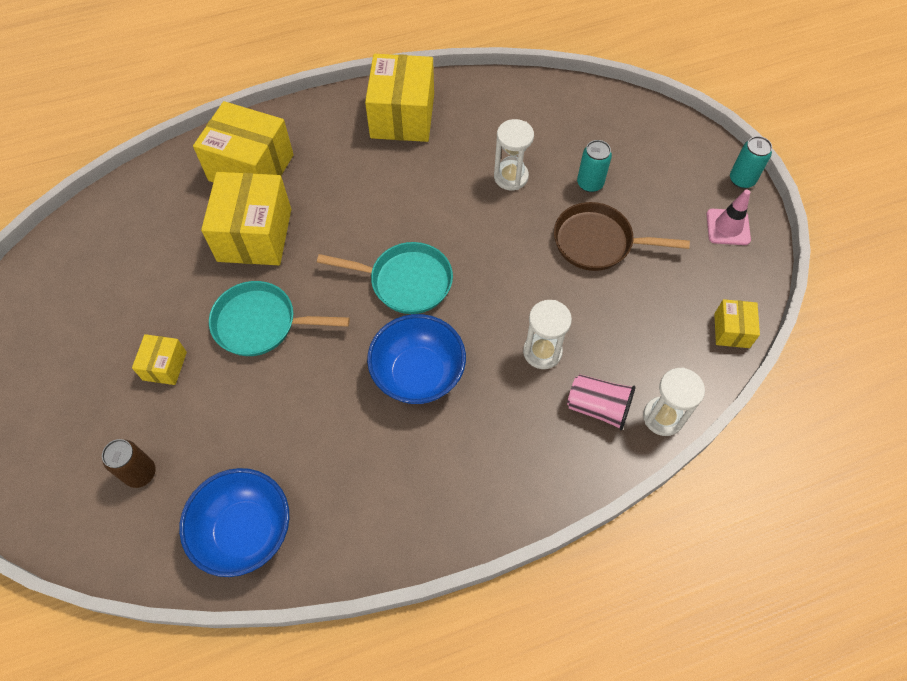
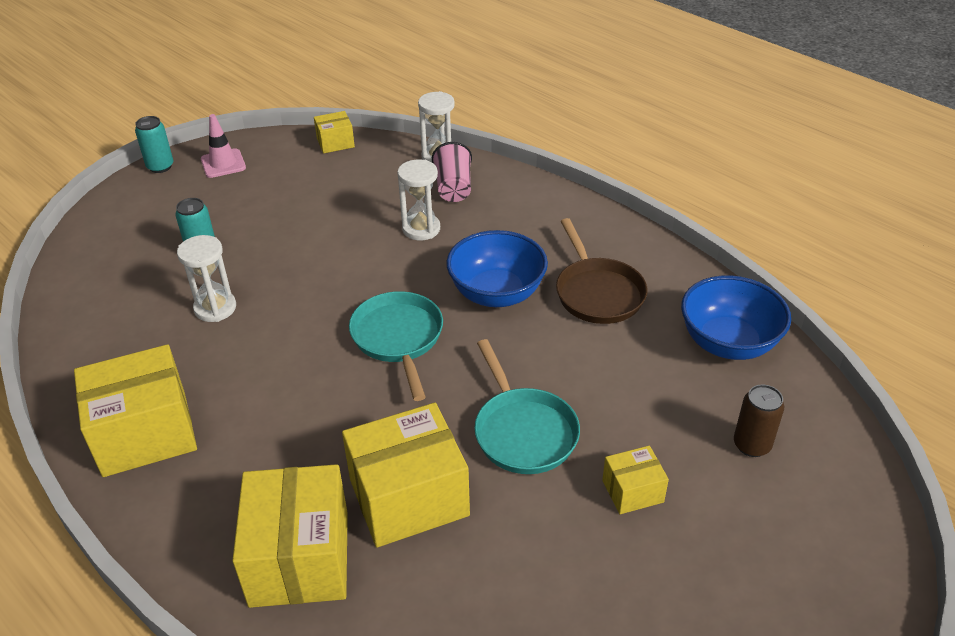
camera: 115 degrees left, 20 degrees down
brown pan [554,202,690,271] -> brown pan moved to [556,218,648,324]

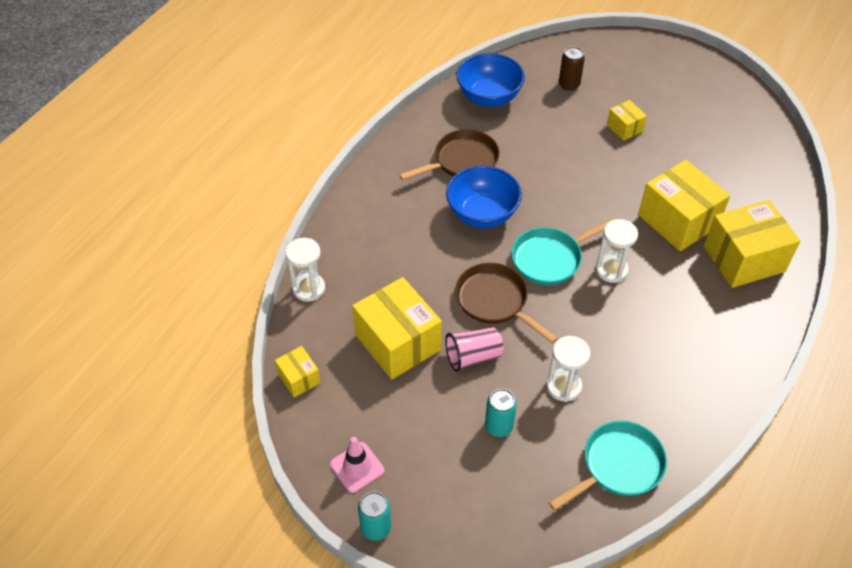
camera: 105 degrees left, 10 degrees up
yellow box [74,344,197,477] -> yellow box moved to [352,277,442,379]
white hourglass [397,160,440,240] -> white hourglass moved to [595,219,638,283]
pink cup [432,142,472,202] -> pink cup moved to [445,327,503,372]
turquoise pan [474,339,580,474] -> turquoise pan moved to [549,421,667,511]
none -> brown pan [455,263,558,344]

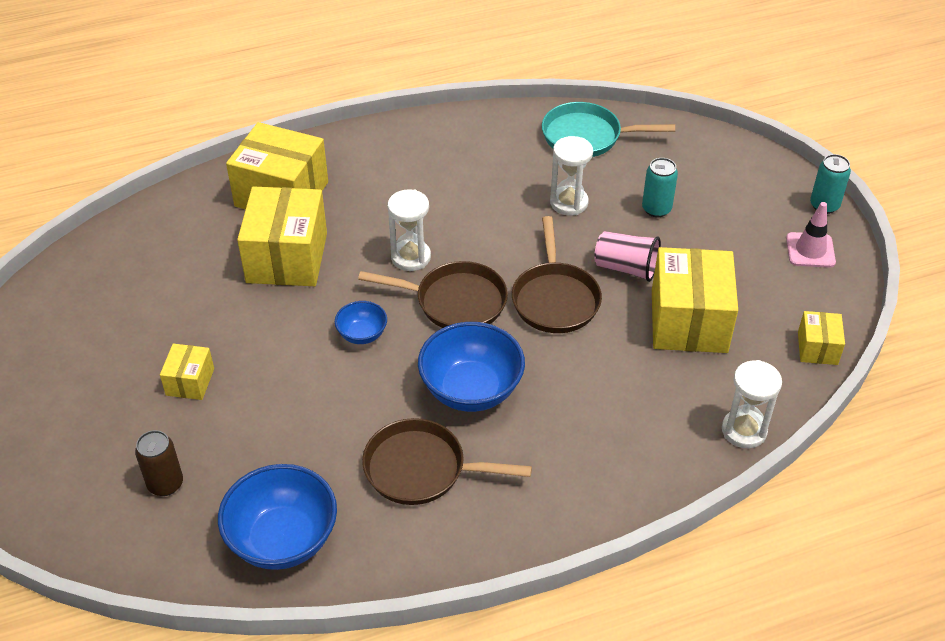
camera: 140 degrees left, 5 degrees down
turquoise pan [511,218,615,285] -> brown pan [358,261,508,328]
none -> blue bowl [335,301,387,344]

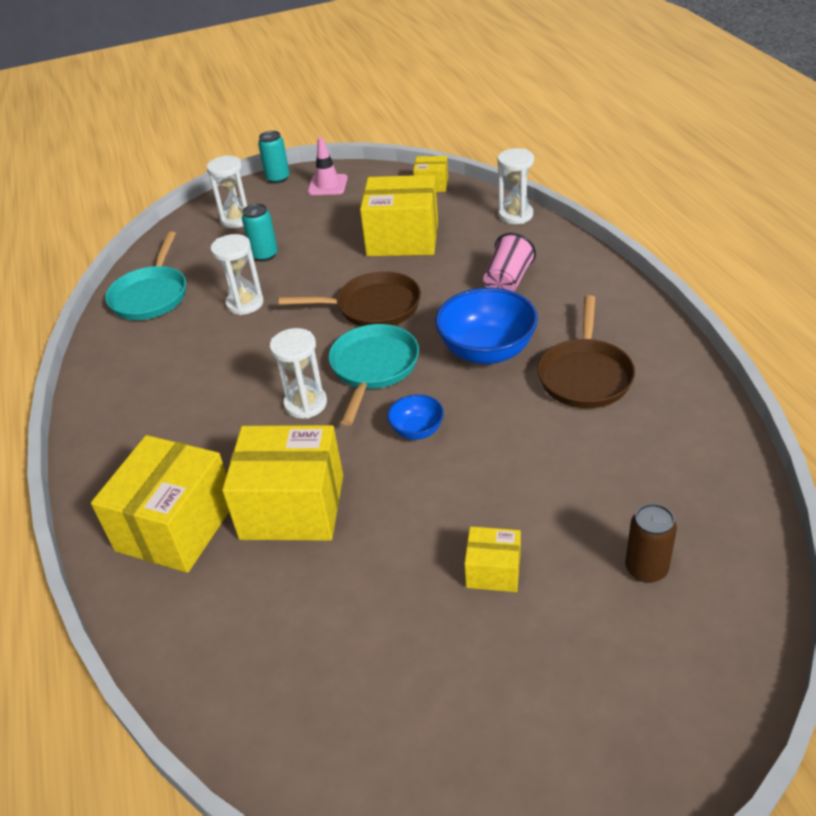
camera: 85 degrees left, 5 degrees down
blue bowl [218,464,337,570] -> none
brown pan [358,261,508,328] -> turquoise pan [329,324,419,426]
pink cup [594,231,661,282] -> pink cup moved to [483,233,536,292]
none -> white hourglass [207,155,247,228]

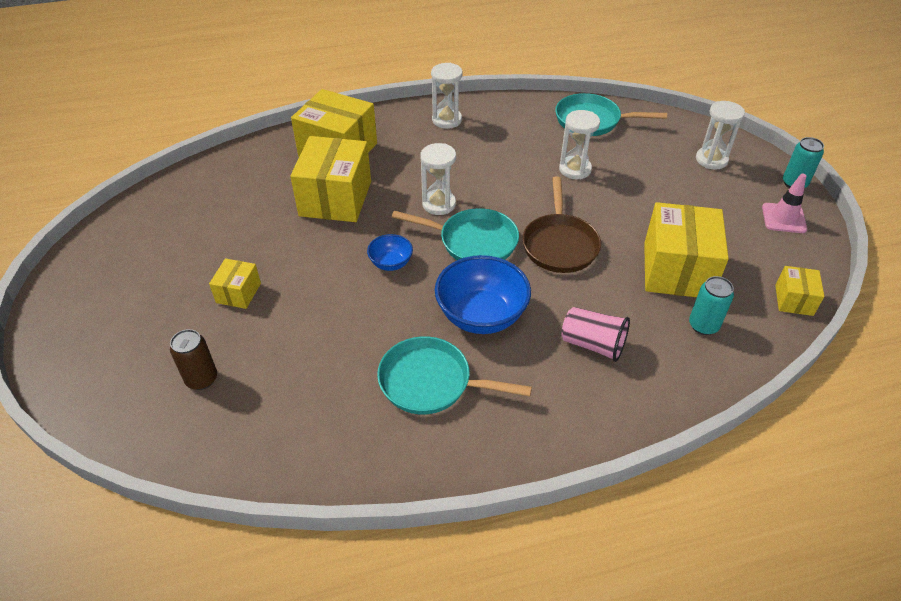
camera: 90 degrees right, 5 degrees up
turquoise can [242,204,278,262] -> turquoise can moved to [689,276,734,335]
white hourglass [498,148,534,224] -> white hourglass moved to [431,63,463,129]
brown pan [538,295,635,408] -> turquoise pan [377,336,532,414]

